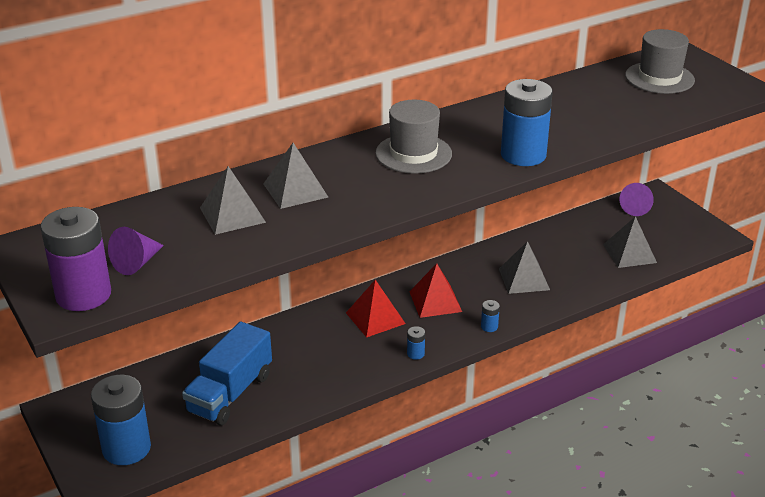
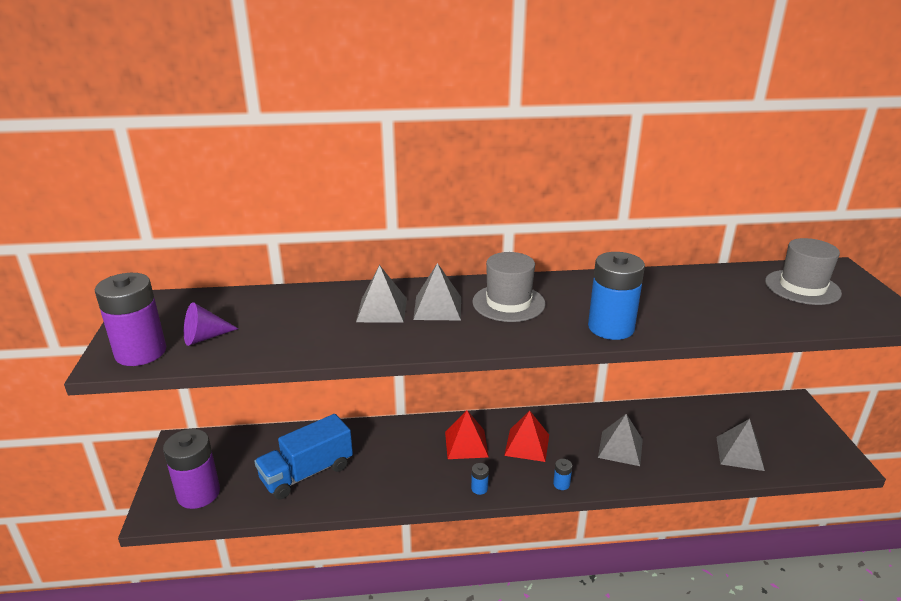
camera: 25 degrees right, 5 degrees down
blue battery [91,375,151,465] -> purple battery [163,429,220,509]
grey pyramid [200,166,266,235] -> grey pyramid moved to [413,263,461,320]
purple cone [620,183,654,216] -> none

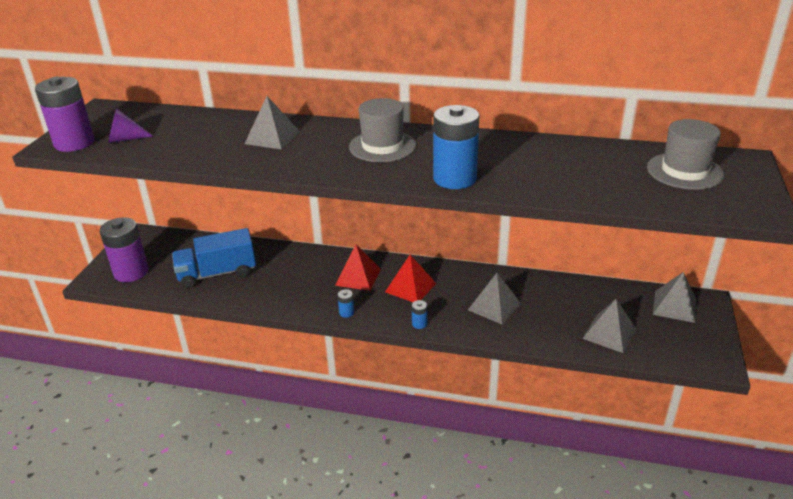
camera: 20 degrees right, 5 degrees up
grey pyramid [413,263,461,320] -> grey pyramid moved to [653,272,696,323]

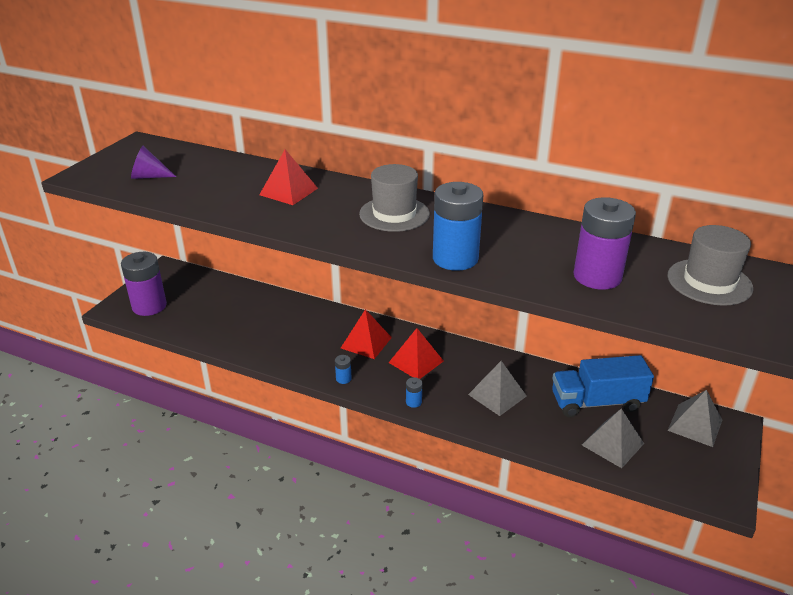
camera: 10 degrees right, 0 degrees up
purple battery [35,77,95,152] -> purple battery moved to [574,197,636,290]
blue truck [172,228,256,288] -> blue truck moved to [552,355,654,417]
grey pyramid [245,96,300,150] -> red pyramid [259,149,318,205]

